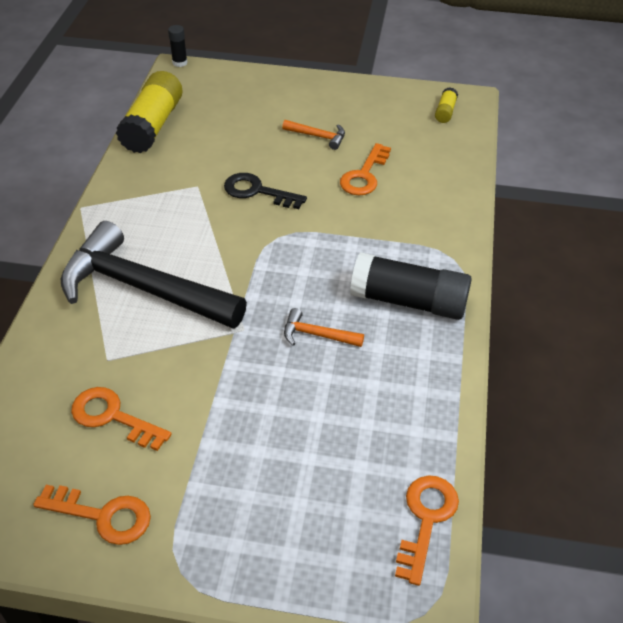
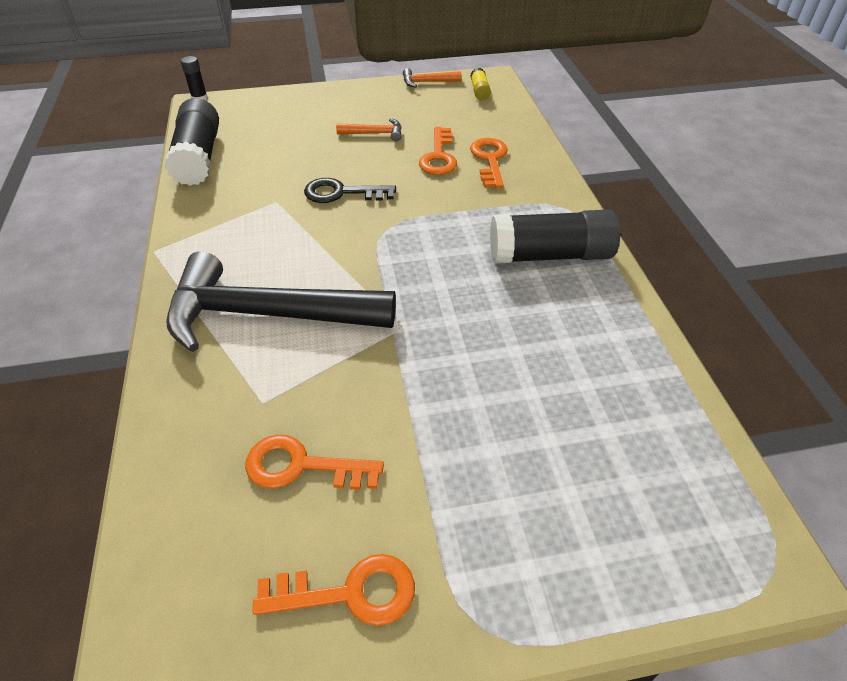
camera: 20 degrees left, 0 degrees up
yellow glue stick [116,71,183,153] -> black glue stick [165,98,219,186]
orange hammer [284,308,364,347] -> orange hammer moved to [403,68,462,88]
orange key [395,475,459,586] -> orange key moved to [470,138,508,188]

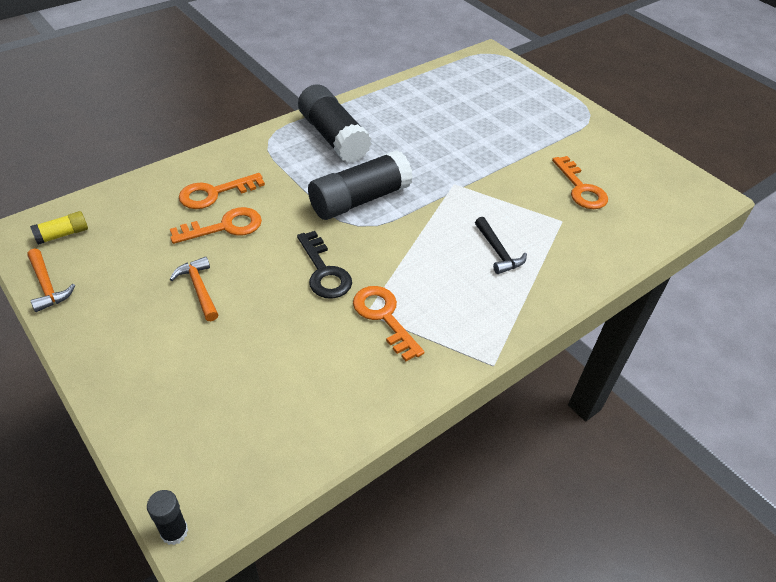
camera: 120 degrees left, 0 degrees up
black glue stick [165,98,219,186] -> black glue stick moved to [308,150,413,220]
black hammer [166,251,396,352] -> black hammer [475,217,527,274], size x0.40
orange key [253,554,415,626] -> orange key moved to [353,286,424,361]

